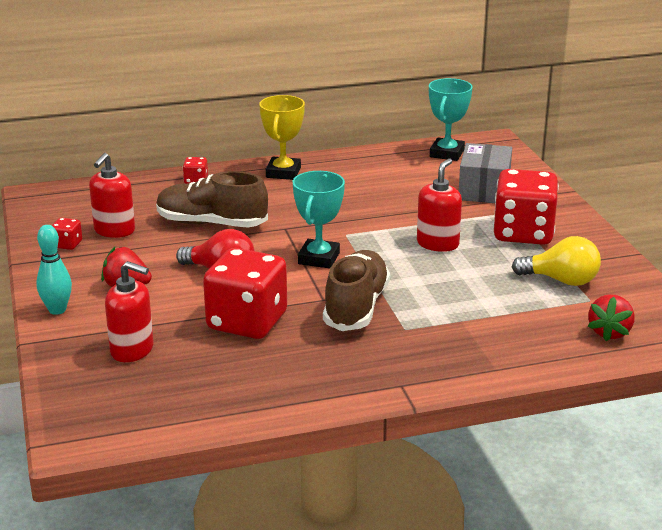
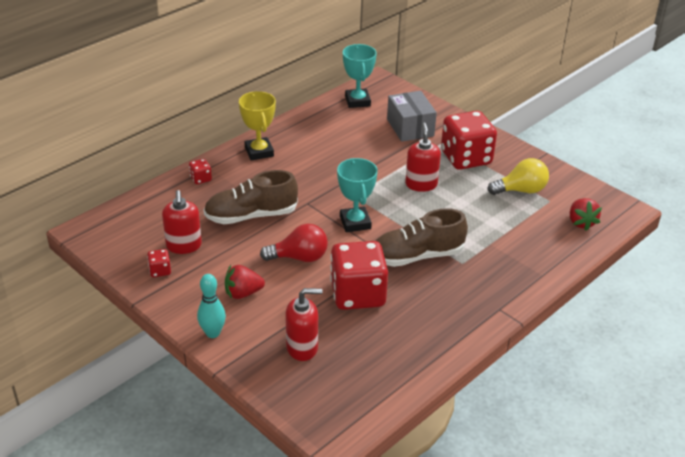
camera: 30 degrees left, 10 degrees up
brown shoe [323,250,390,331] -> brown shoe turned 90 degrees counterclockwise [376,208,468,267]

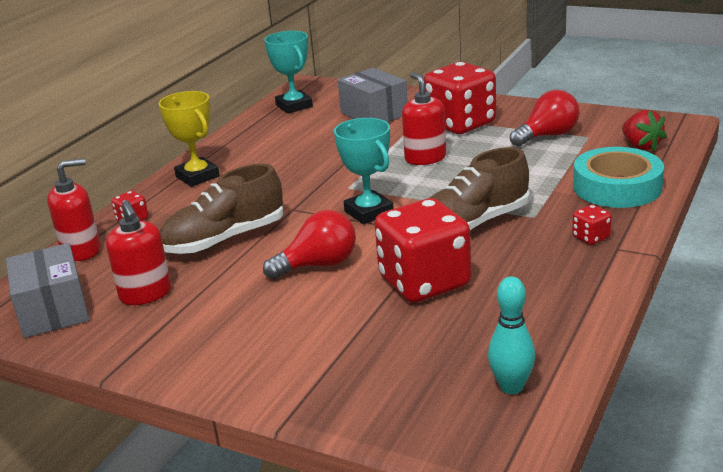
camera: 15 degrees left, 10 degrees down
red dice [147,249,171,277] -> red dice moved to [572,205,612,245]
turquoise bowling pin [197,274,226,338] -> turquoise bowling pin moved to [488,276,535,394]
red strawberry [225,265,265,299] -> none
red soap dispenser [285,288,322,361] -> red soap dispenser moved to [47,158,101,261]
yellow light bulb [487,158,549,195] -> red light bulb [510,90,579,147]
none -> grey box [6,243,90,338]
none -> turquoise tape [573,147,664,208]

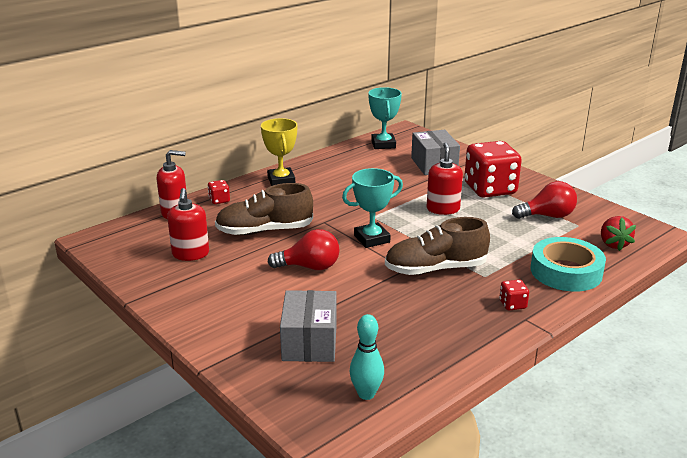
camera: 20 degrees right, 0 degrees up
grey box [6,243,90,338] -> grey box moved to [280,290,337,362]
turquoise trophy [334,118,394,224] -> turquoise trophy turned 75 degrees clockwise [342,168,403,248]
red dice [375,198,471,303] -> none

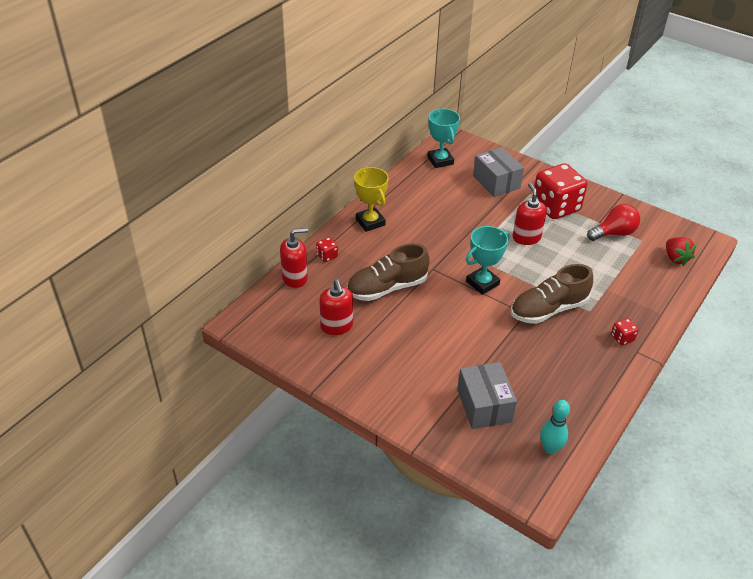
camera: 15 degrees left, 15 degrees up
red light bulb [268,229,340,270] -> none
turquoise tape [531,237,606,292] -> none

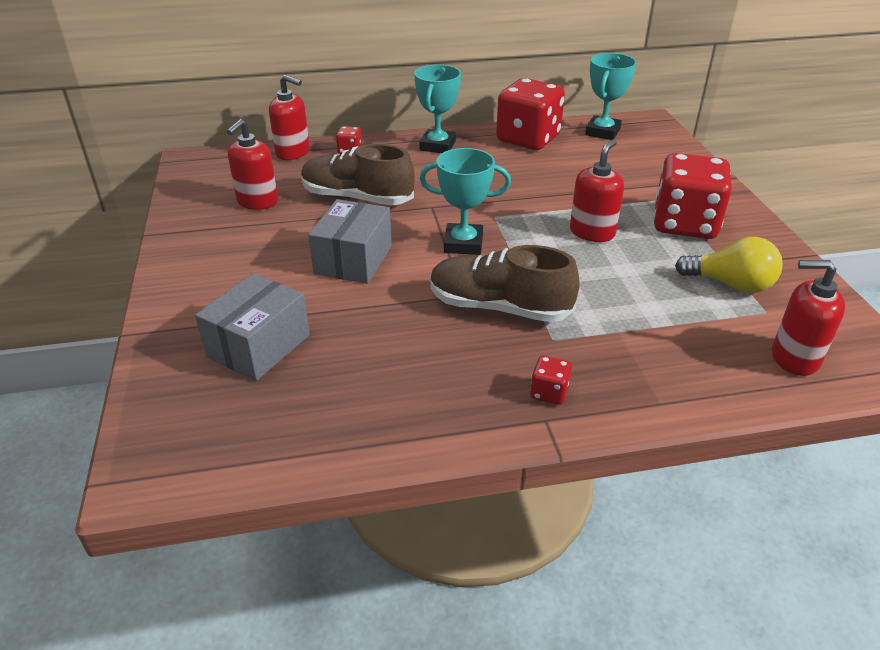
camera: 45 degrees right, 5 degrees down
yellow trophy [354,167,389,232] -> turquoise trophy [414,64,461,153]
grey box [473,147,524,197] -> grey box moved to [308,199,392,284]
turquoise bowling pin [540,400,570,454] -> none
red light bulb [587,204,640,241] -> yellow light bulb [675,237,783,293]
red strawberry [666,237,697,266] -> red soap dispenser [772,260,845,376]
none -> red dice [496,78,565,150]

